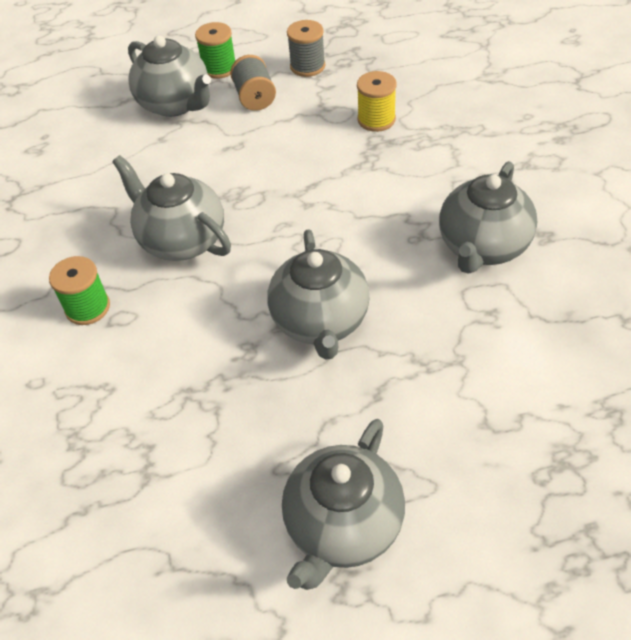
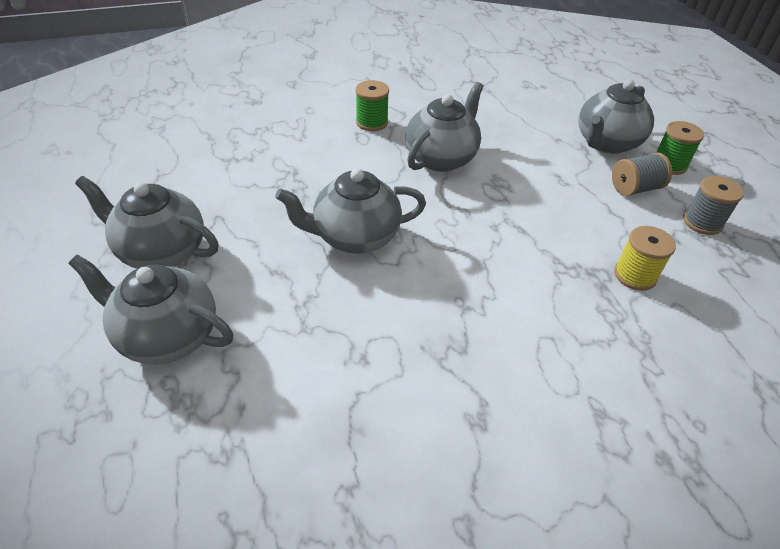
camera: 80 degrees right, 5 degrees down
grey teapot [439,161,537,273] -> grey teapot moved to [68,255,233,364]

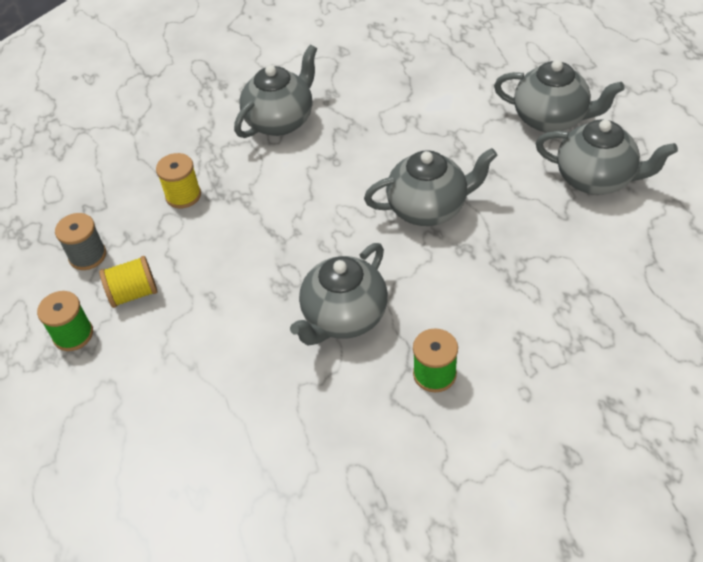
camera: 175 degrees left, 5 degrees up
grey teapot [579,79,654,154] -> grey teapot moved to [234,45,317,138]
grey spool [612,152,672,196] -> yellow spool [99,256,158,308]

